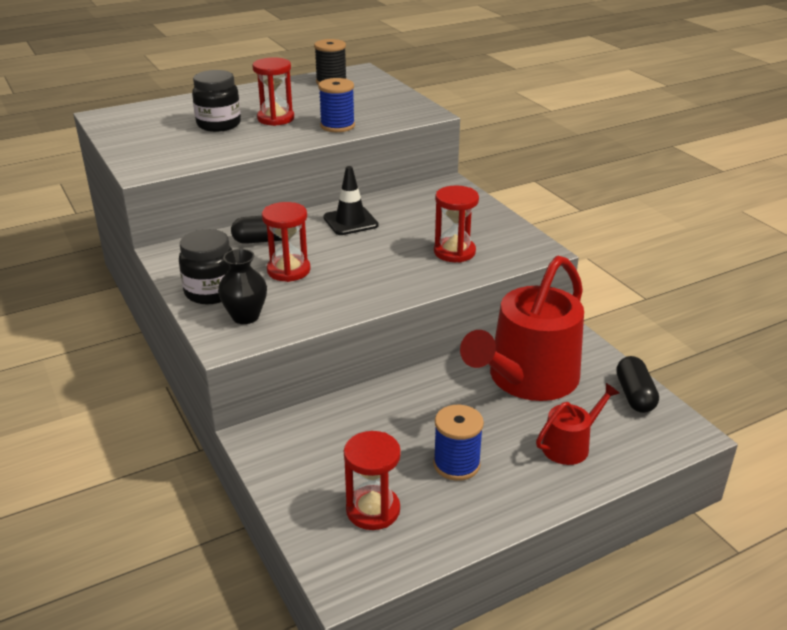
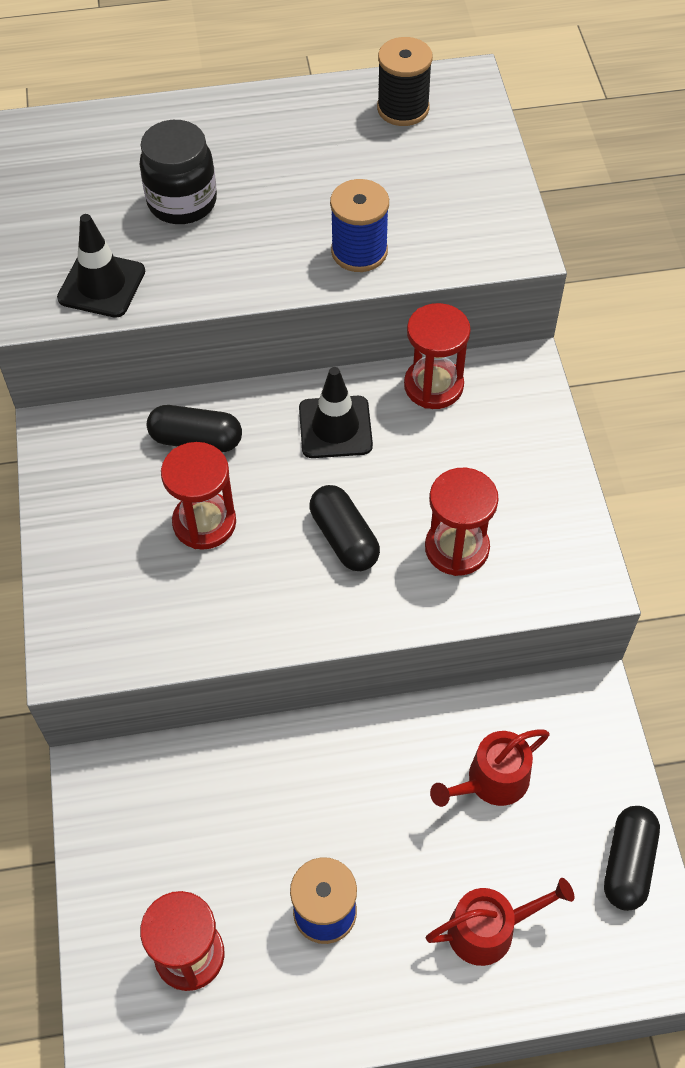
camera: 20 degrees right, 25 degrees up
black jar [179,229,232,305] -> none
black vase [218,249,267,324] -> none
red hourglass [253,57,294,126] -> red hourglass moved to [404,303,471,409]
red watering can [460,256,584,401] -> red watering can [430,729,550,807], size x0.47
none -> black traffic cone [57,214,145,318]
none -> black capsule [310,485,380,571]

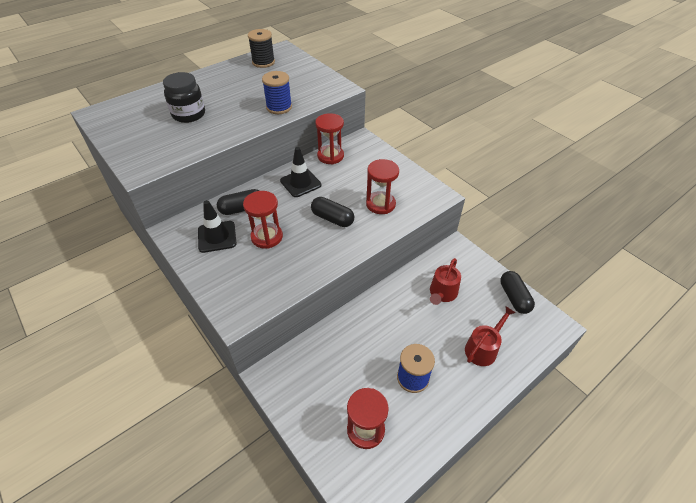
camera: 30 degrees left, 10 degrees down
black traffic cone [57,214,145,318] -> black traffic cone moved to [198,200,237,253]

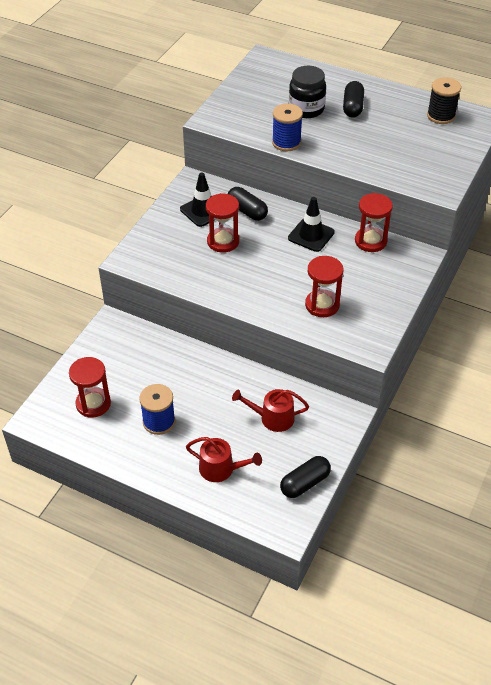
camera: 65 degrees right, 0 degrees up
blue spool [262,71,292,114] -> blue spool moved to [272,103,303,151]
black capsule [311,197,354,227] -> black capsule moved to [343,81,364,118]

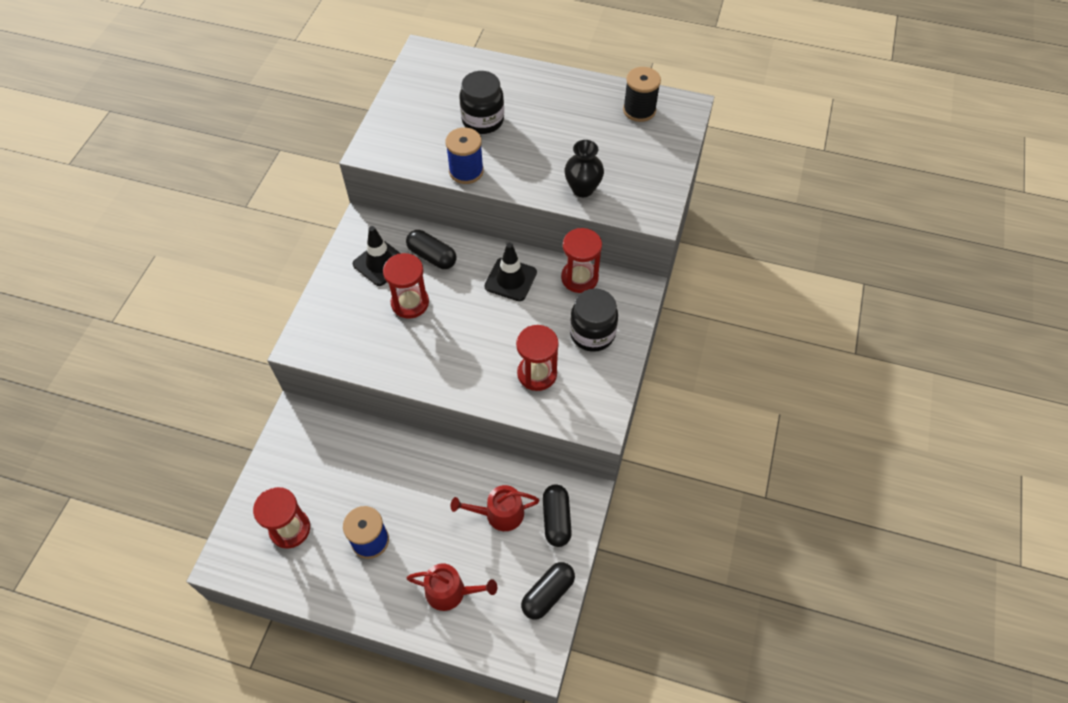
camera: 10 degrees left, 10 degrees up
black capsule [343,81,364,118] -> black capsule moved to [543,484,572,547]
none -> black vase [564,140,604,197]
none -> black jar [570,288,618,352]

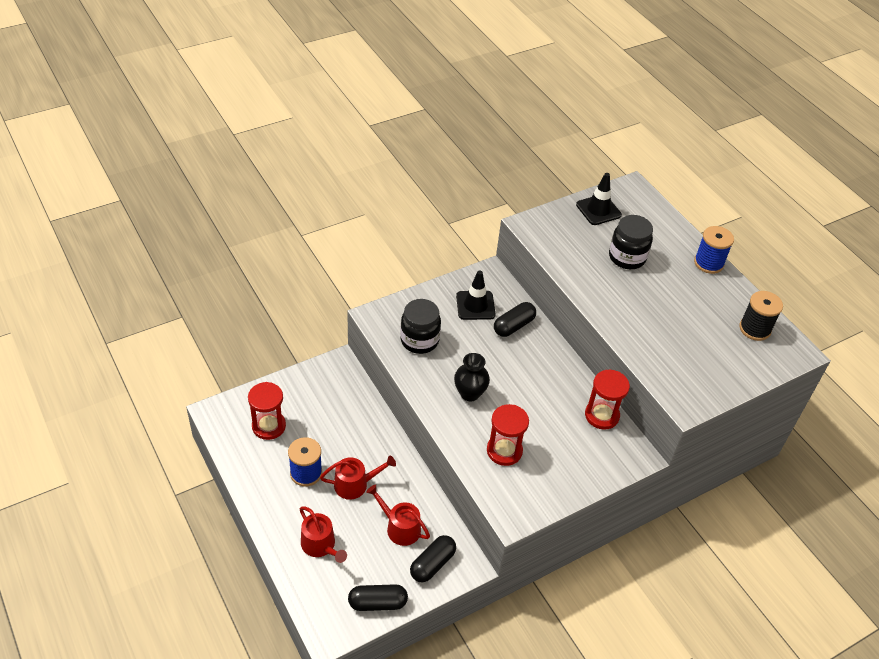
camera: 40 degrees right, 10 degrees down
red hourglass [383,253,429,319] -> none
black capsule [406,230,457,269] -> black capsule turned 60 degrees clockwise [494,302,536,337]
blue spool [445,127,484,184] -> blue spool moved to [694,226,734,274]
black traffic cone [484,243,537,301] -> black traffic cone moved to [576,173,622,225]
black vase [564,140,604,197] -> black vase moved to [454,353,490,401]
black jar [570,288,618,352] -> black jar moved to [400,299,441,354]
none -> red watering can [320,455,396,500]

